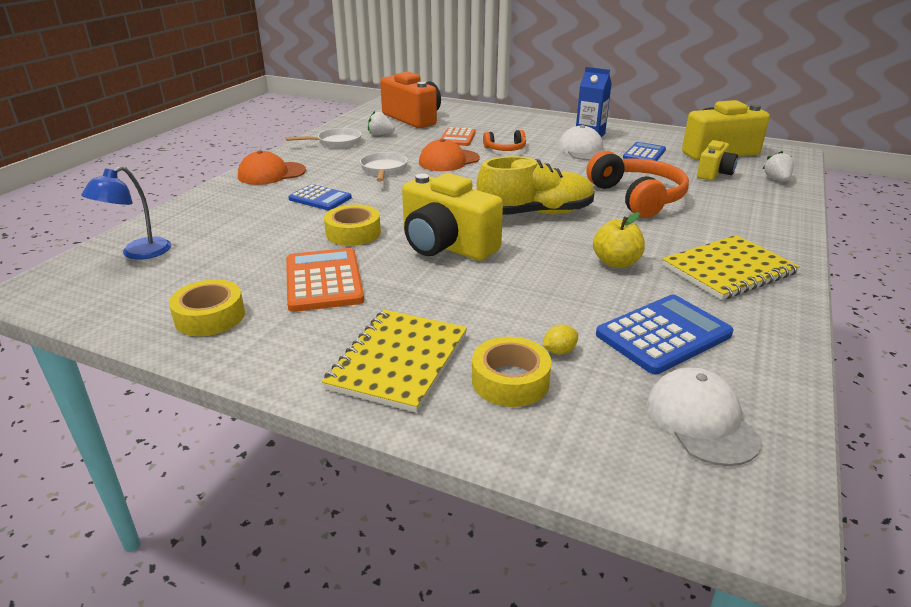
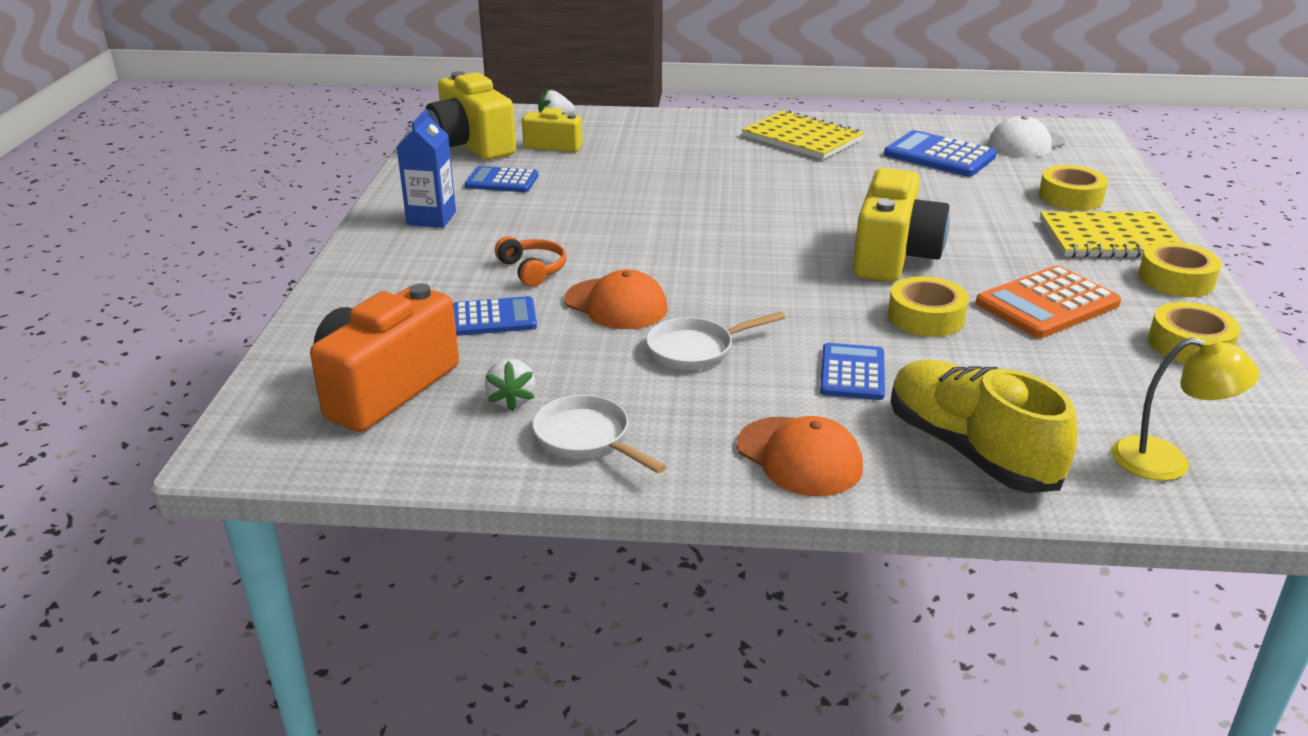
camera: 110 degrees left, 0 degrees up
blue lamp [81,166,171,260] -> yellow lamp [1112,335,1259,481]
orange calculator [441,127,476,146] -> blue calculator [453,296,537,336]
yellow shoe [477,156,595,215] -> yellow shoe moved to [890,360,1077,493]
yellow lemon [542,324,578,355] -> none
white cap [558,125,606,160] -> none
orange headphones [586,151,689,218] -> none
yellow apple [593,212,645,268] -> none
none -> yellow tape [1138,242,1221,297]

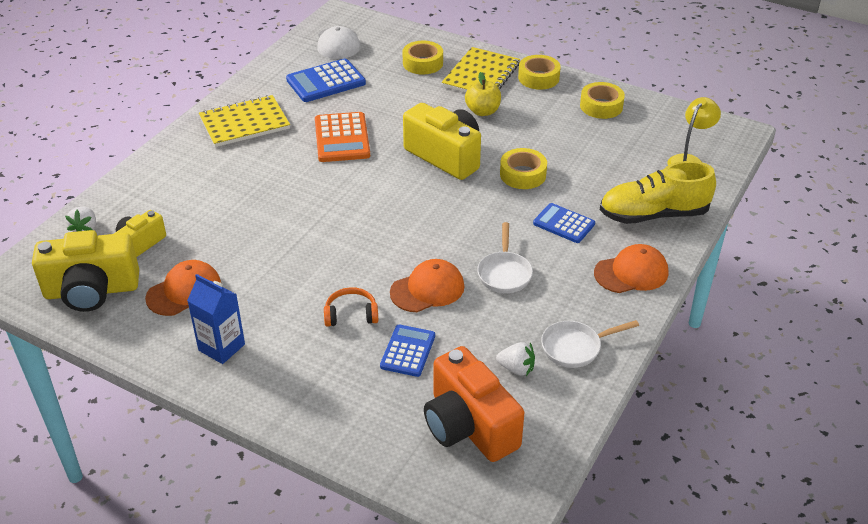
camera: 65 degrees left, 10 degrees up
blue calculator [465,166,539,192] -> orange cap [145,260,221,316]
orange calculator [976,266,1121,338] -> orange calculator moved to [315,112,370,162]
none -> yellow apple [465,72,501,116]

